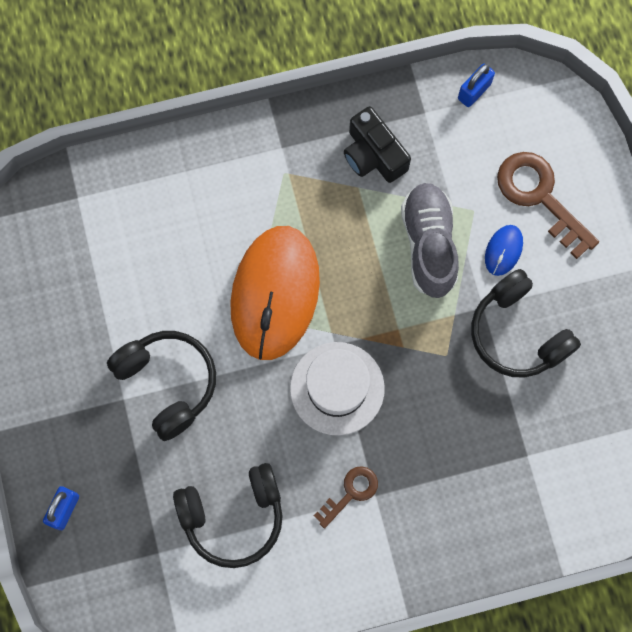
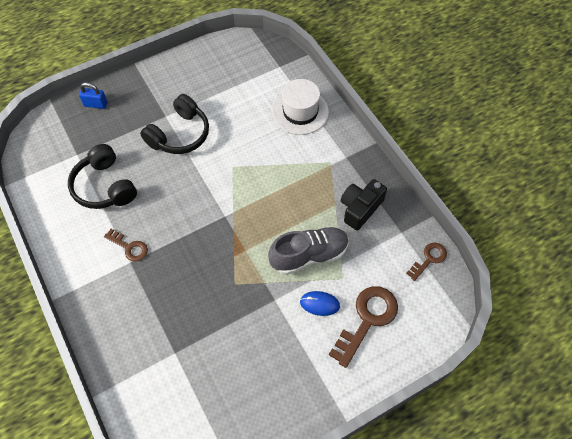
camera: 75 degrees right, 15 degrees down
orange mouse [230,226,320,360] -> none
white hat [290,342,385,435] -> white hat moved to [272,79,329,135]
blue padlock [458,64,495,107] -> brown key [406,243,447,281]
black headphones [471,269,581,378] -> none

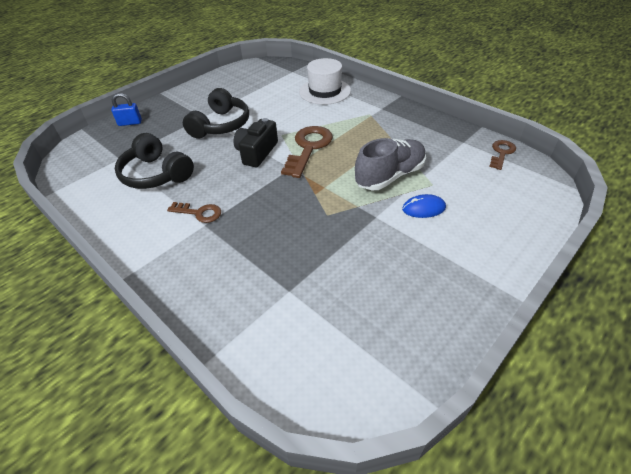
camera: 15 degrees left, 15 degrees down
brown key [329,286,398,368] -> brown key moved to [281,126,333,178]
black camera [341,179,387,230] -> black camera moved to [234,118,278,167]

